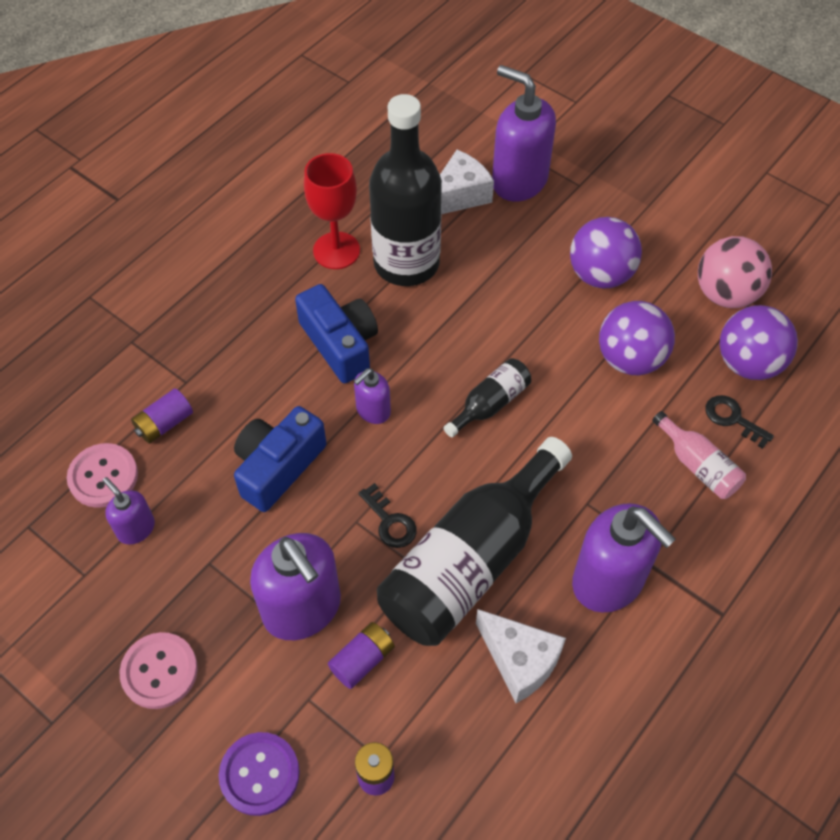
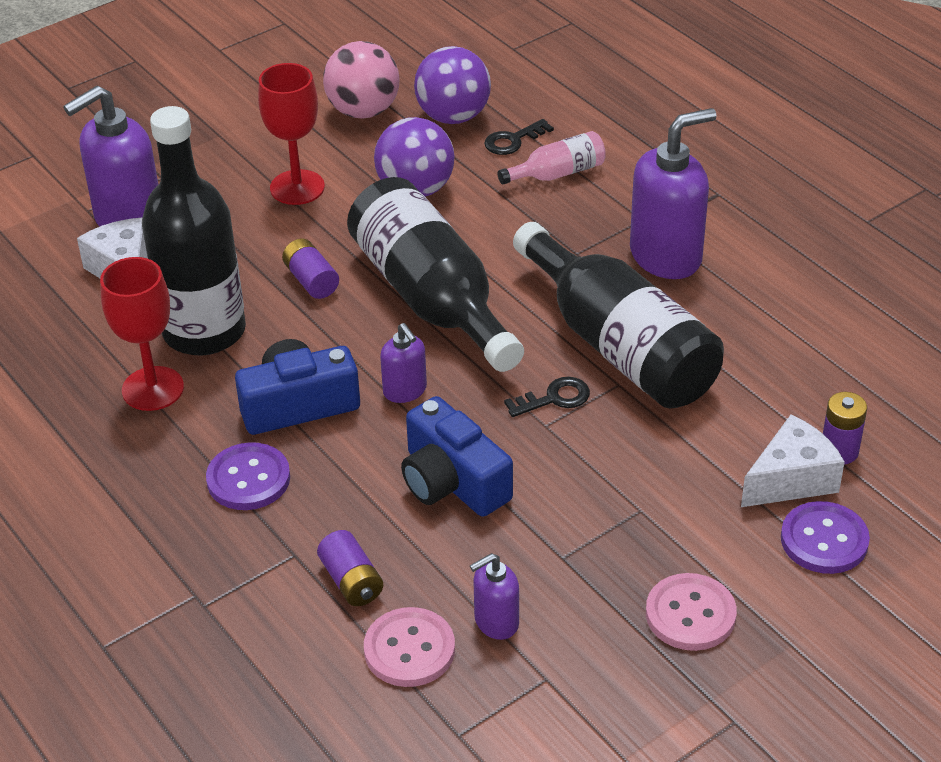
camera: 75 degrees left, 15 degrees down
purple soap dispenser [250,533,341,640] -> none
purple battery [328,622,395,689] -> purple battery moved to [282,238,339,299]
black bottle [443,358,531,437] -> black bottle [347,177,524,372], size x2.19
white cheese [476,609,566,703] -> white cheese moved to [741,415,845,507]
purple ball [570,217,642,289] -> red goblet [258,63,325,205]
none -> purple button [206,442,290,510]

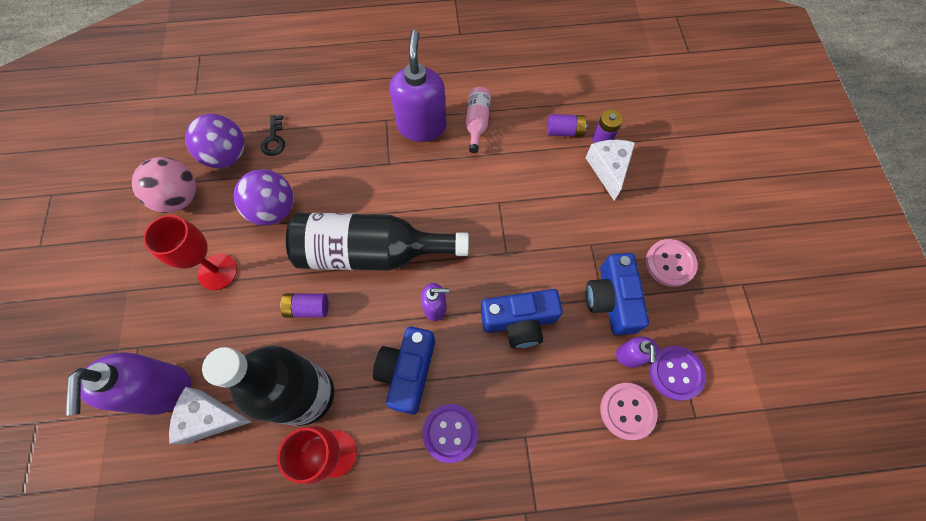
camera: 60 degrees left, 25 degrees up
purple battery [317,530,383,606] -> purple battery moved to [547,114,588,137]
pink bottle [498,131,606,184] -> pink bottle moved to [466,87,491,153]
black key [504,377,590,417] -> none
black bottle [513,222,724,408] -> none
purple button [781,501,870,574] -> purple button moved to [649,346,706,401]
none -> blue camera [586,253,649,335]

